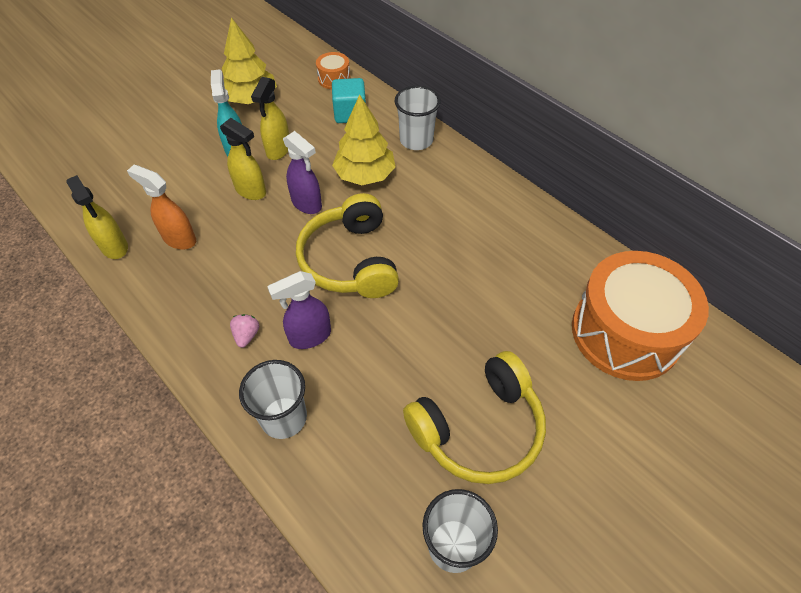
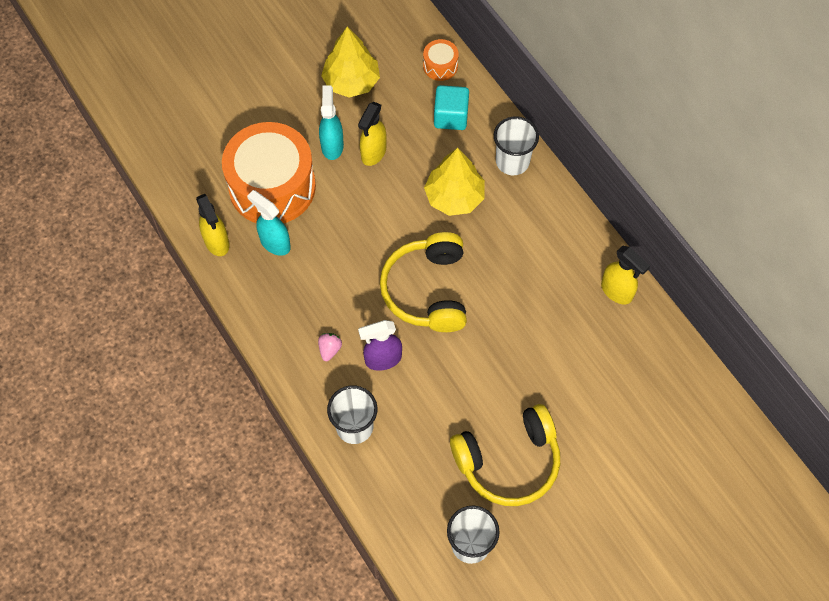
camera: 10 degrees right, 10 degrees up
orange spray bottle [127,165,196,250] -> turquoise spray bottle [247,190,291,256]
yellow spray bottle [220,118,266,200] -> yellow spray bottle moved to [601,245,650,304]
purple spray bottle [283,131,322,214] -> none
orange drum [572,251,709,381] -> orange drum moved to [222,122,316,223]

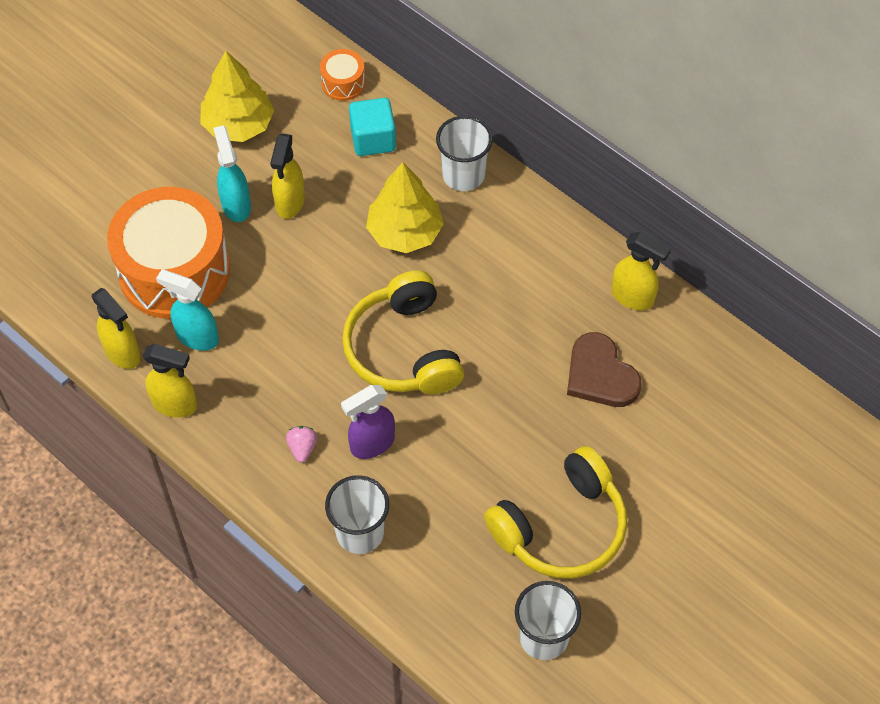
camera: 15 degrees left, 5 degrees down
none -> yellow spray bottle [143,344,197,418]
none -> brown heart [567,332,641,407]

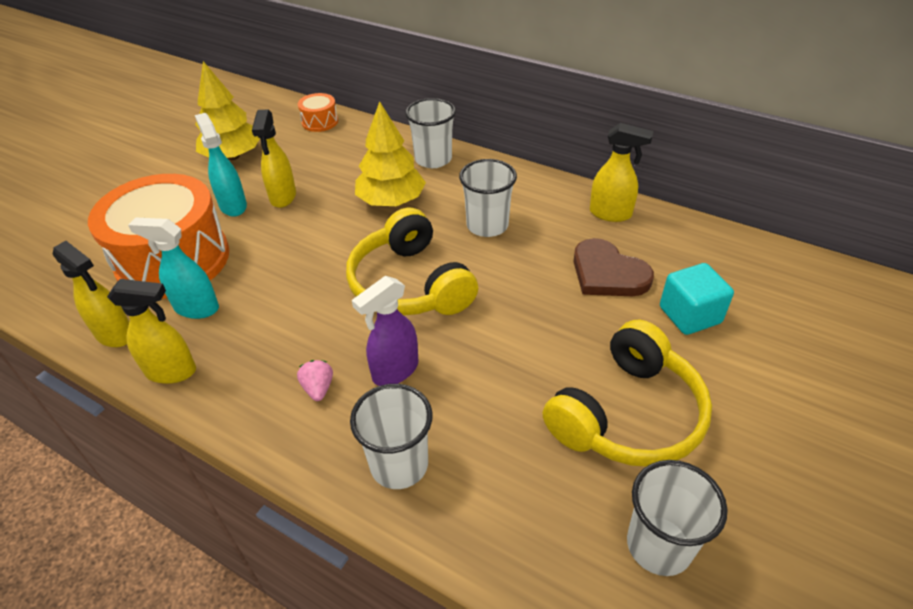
camera: 10 degrees left, 15 degrees down
turquoise cube [349,98,396,156] -> turquoise cube moved to [660,263,734,335]
none -> white cup [459,159,517,237]

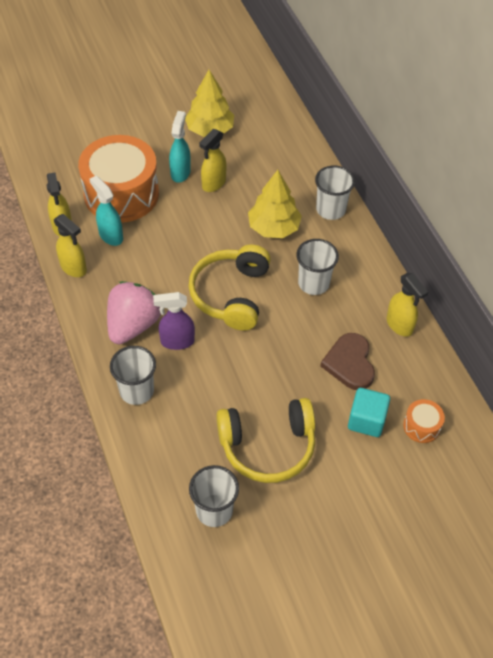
camera: 35 degrees right, 10 degrees up
pink strawberry [297,360,333,401] -> pink strawberry [107,281,161,344], size x2.49
orange drum [298,93,338,132] -> orange drum moved to [403,399,445,443]

